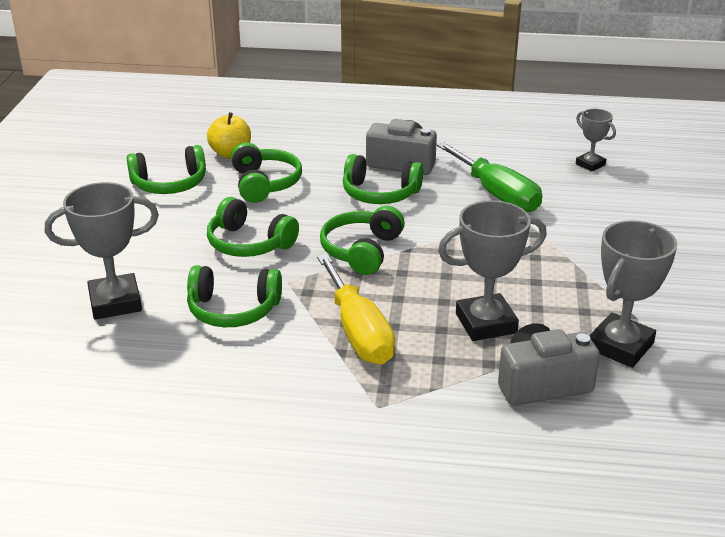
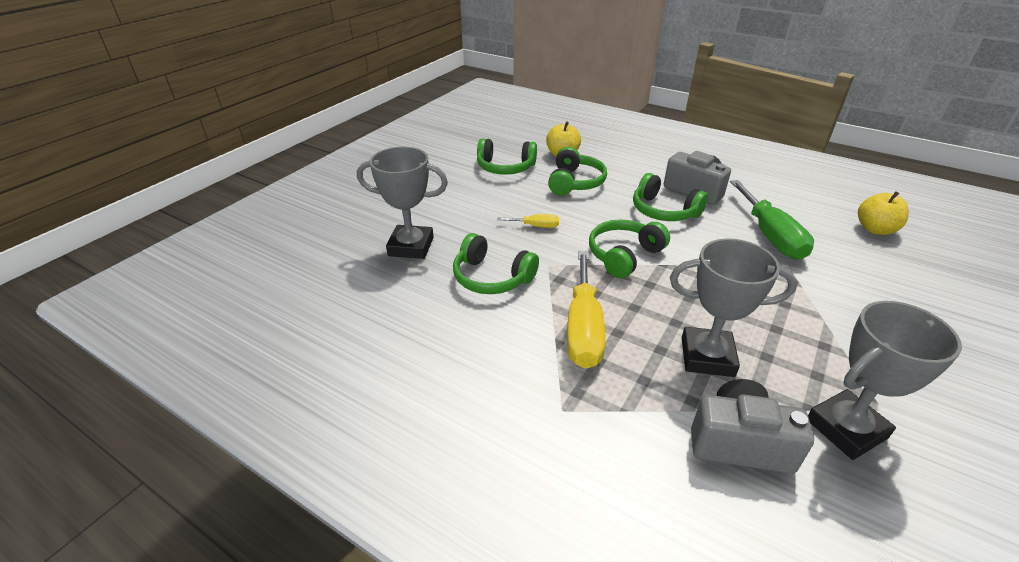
camera: 25 degrees right, 5 degrees up
green headphones [207,197,299,257] -> yellow screwdriver [497,214,559,228]
grey trophy [576,109,616,172] -> yellow apple [858,192,909,235]

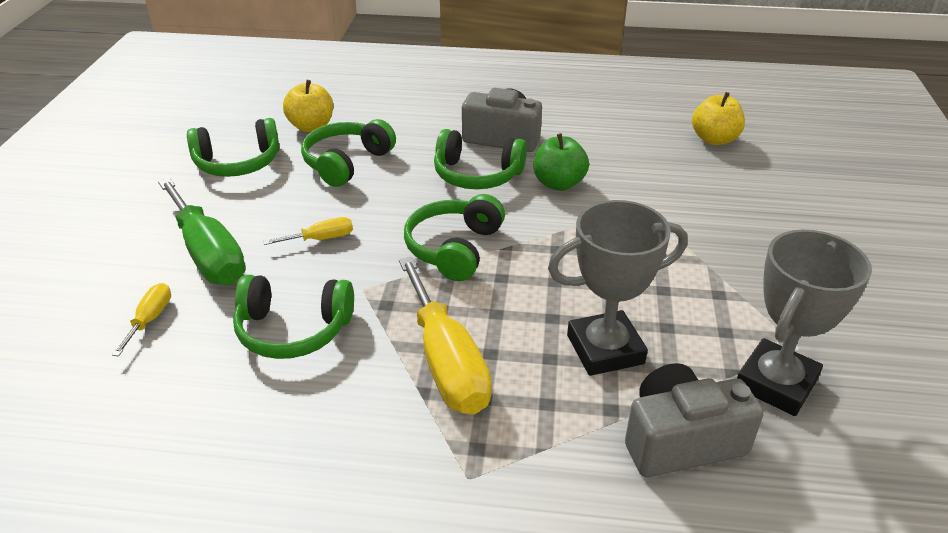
camera: 25 degrees left, 0 degrees up
grey trophy [357,147,448,259] -> yellow screwdriver [112,283,171,356]
green headphones [548,147,607,195] -> green headphones turned 135 degrees counterclockwise [301,119,396,187]
green screwdriver [730,180,814,260] -> green screwdriver moved to [158,178,246,285]
none -> green apple [534,133,589,191]

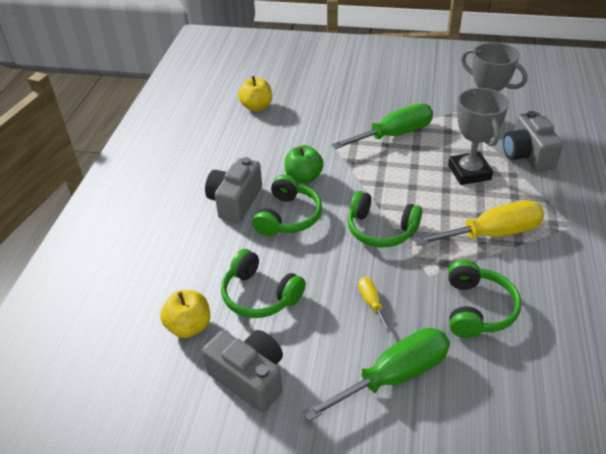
camera: 85 degrees left, 5 degrees up
yellow screwdriver [112,283,171,356] -> none
green headphones [187,118,280,177] -> grey camera [202,330,283,412]
none -> green screwdriver [331,104,433,149]

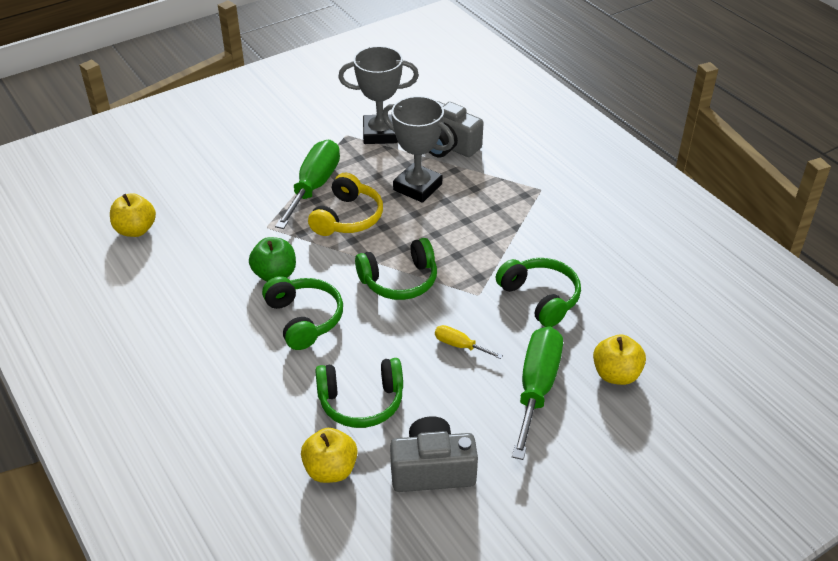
camera: 45 degrees left, 0 degrees up
grey camera [205,157,262,223] -> none
yellow screwdriver [413,201,545,246] -> none
none -> yellow headphones [308,172,383,236]
none -> yellow apple [593,335,646,385]

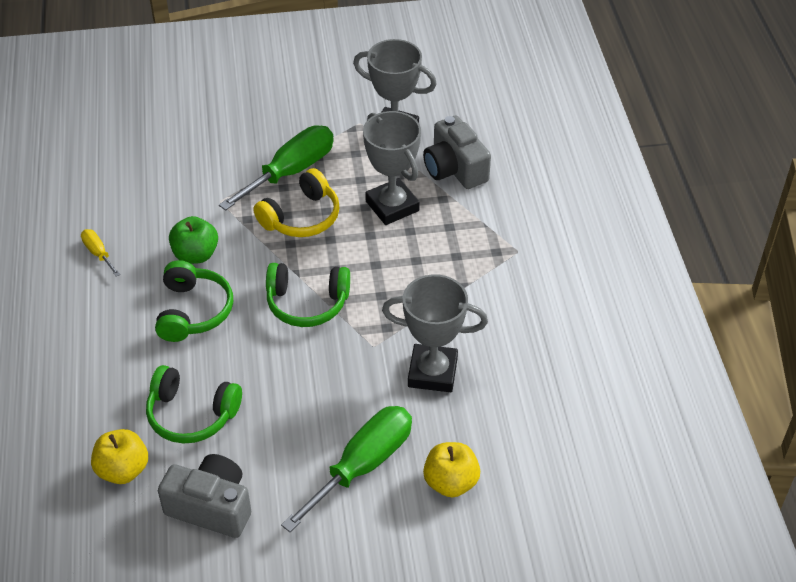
camera: 25 degrees right, 5 degrees up
yellow apple [110,193,156,237] -> none
yellow screwdriver [435,325,503,359] -> yellow screwdriver moved to [81,229,120,277]
green headphones [496,258,581,327] -> grey trophy [382,274,488,392]

